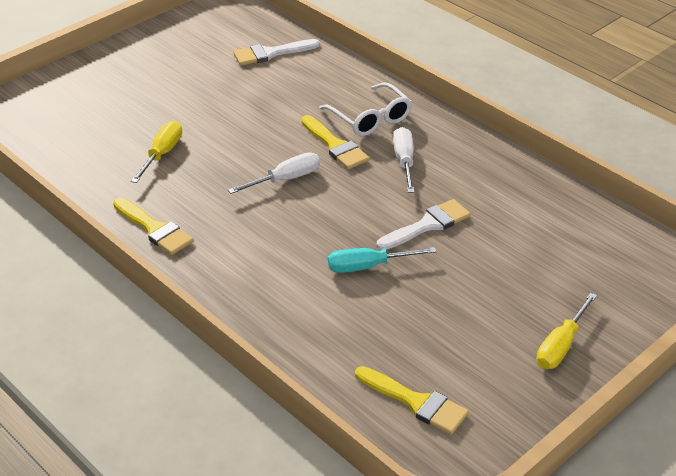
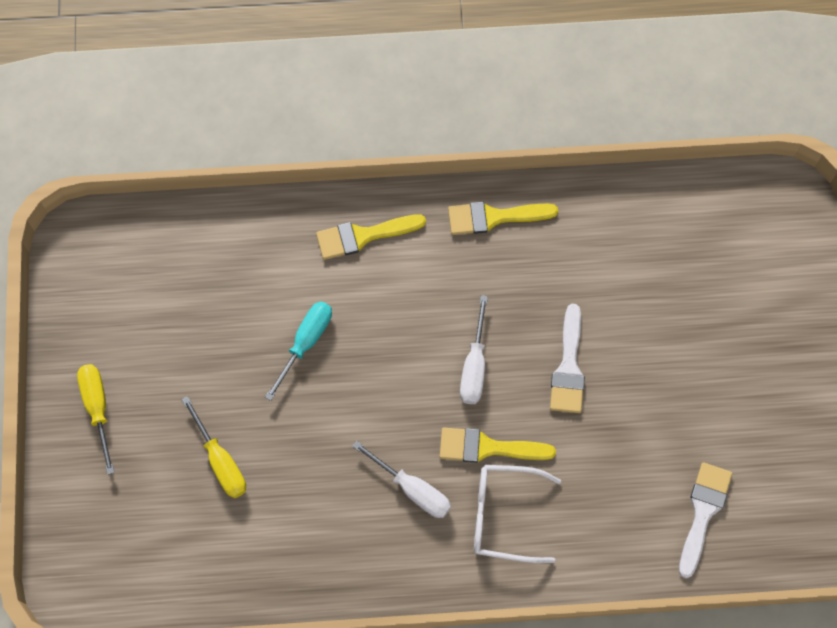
camera: 130 degrees right, 30 degrees up
yellow screwdriver [131,121,182,183] -> yellow screwdriver moved to [182,396,246,498]
yellow brush [355,366,469,434] -> yellow brush moved to [316,214,426,260]
white brush [376,199,471,250] -> white brush moved to [550,304,585,413]

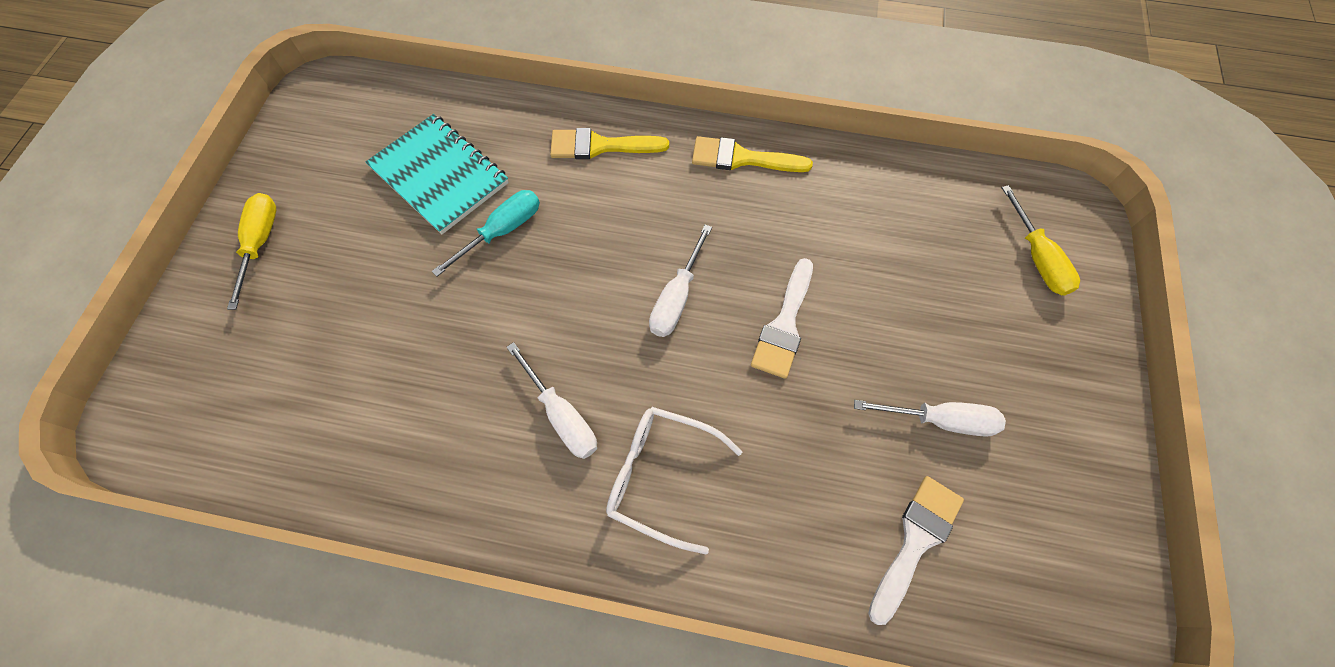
camera: 15 degrees right, 5 degrees down
yellow screwdriver [182,396,246,498] -> yellow screwdriver moved to [1002,185,1080,295]
yellow brush [439,428,556,463] -> none
none -> turquoise notebook [366,114,509,234]
none -> white screwdriver [854,400,1006,437]

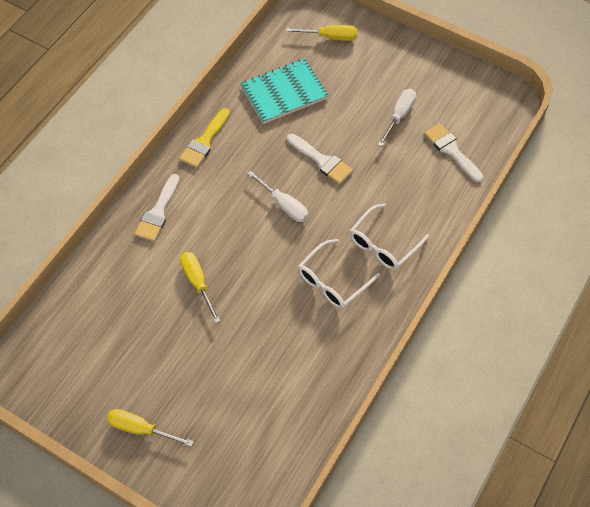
camera: 70 degrees left, 5 degrees down
turquoise notebook [366,114,509,234] -> turquoise notebook moved to [241,59,329,124]
turquoise screwdriver [432,190,540,277] -> yellow screwdriver [180,252,220,323]
white screwdriver [506,342,597,459] -> white glasses [298,239,380,309]
yellow brush [550,128,669,159] -> white brush [135,174,180,242]

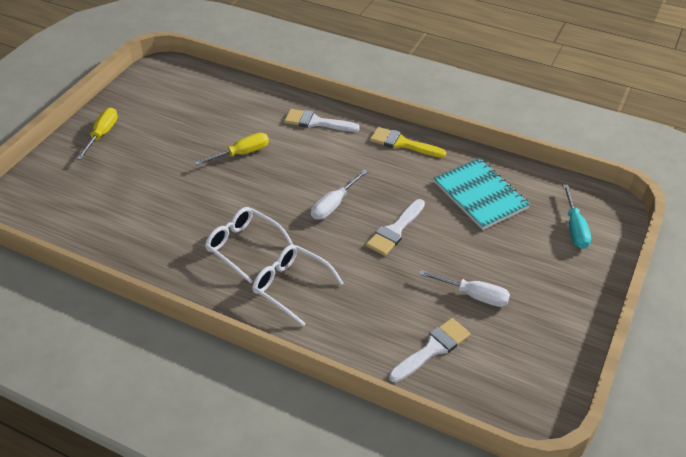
camera: 85 degrees right, 15 degrees down
yellow screwdriver [286,25,357,41] -> turquoise screwdriver [563,185,591,249]

